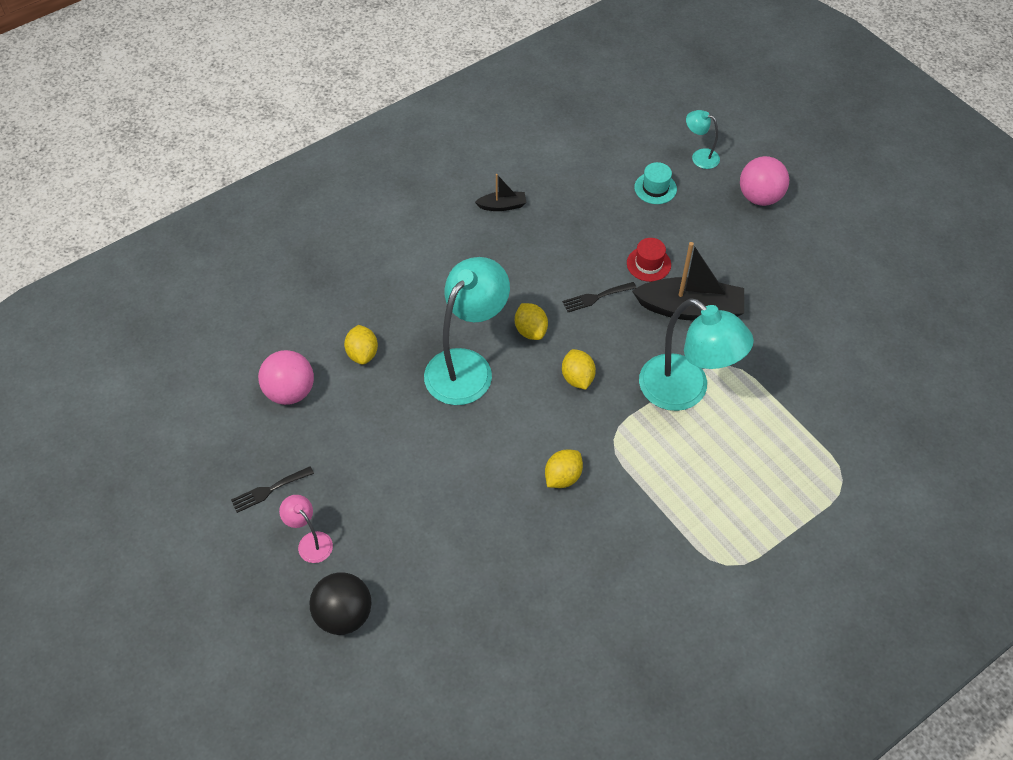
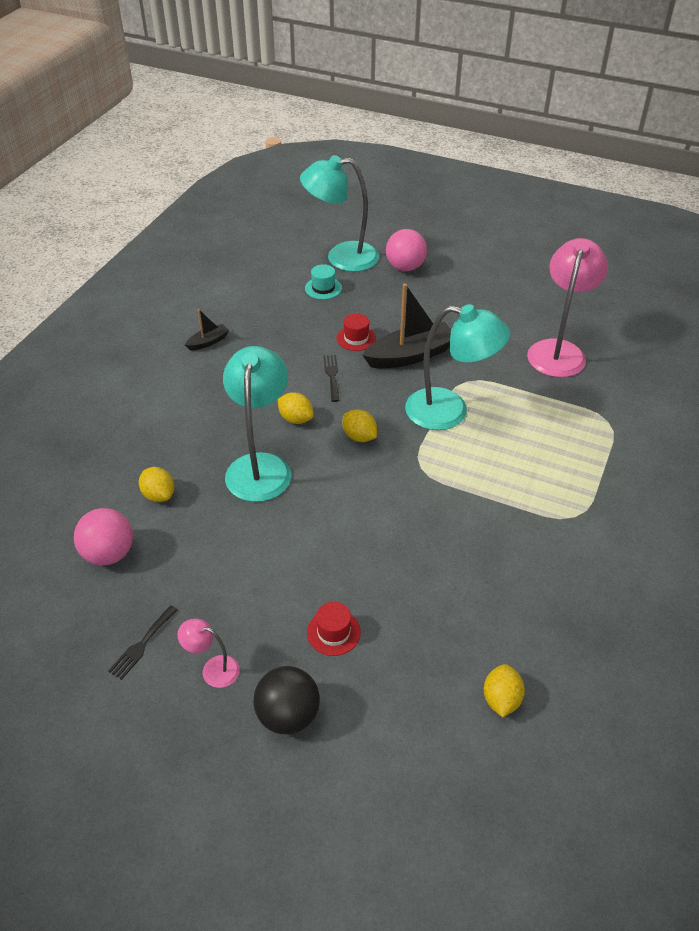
camera: 30 degrees left, 10 degrees down
yellow lemon [545,449,583,488] -> yellow lemon moved to [484,664,525,717]
black fork [562,282,636,312] -> black fork turned 135 degrees clockwise [323,355,340,402]
turquoise lamp [686,110,720,169] -> turquoise lamp [300,155,379,272], size x2.15
none -> red hat [307,602,361,656]
none -> pink lamp [527,238,608,377]

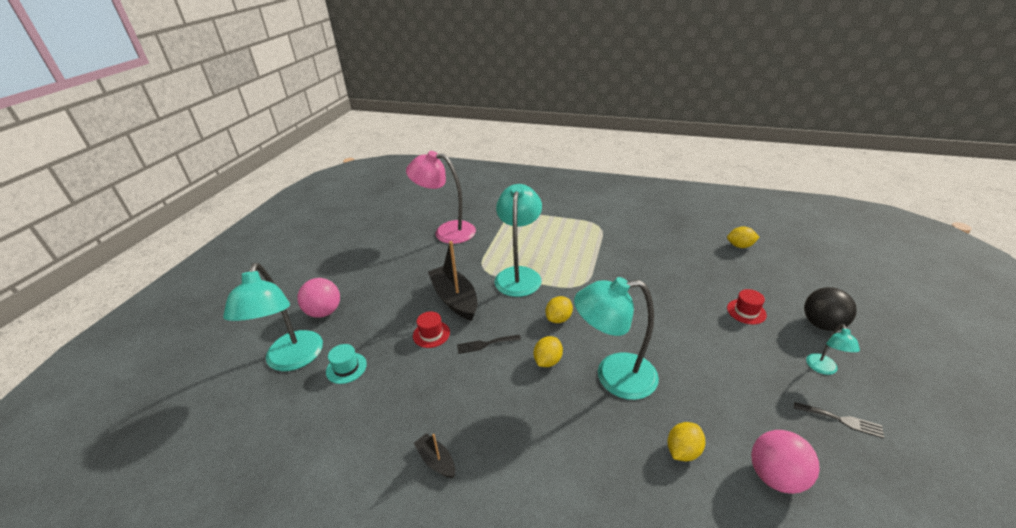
camera: 95 degrees left, 10 degrees down
pink lamp [178,619,240,688] -> turquoise lamp [806,324,860,375]

